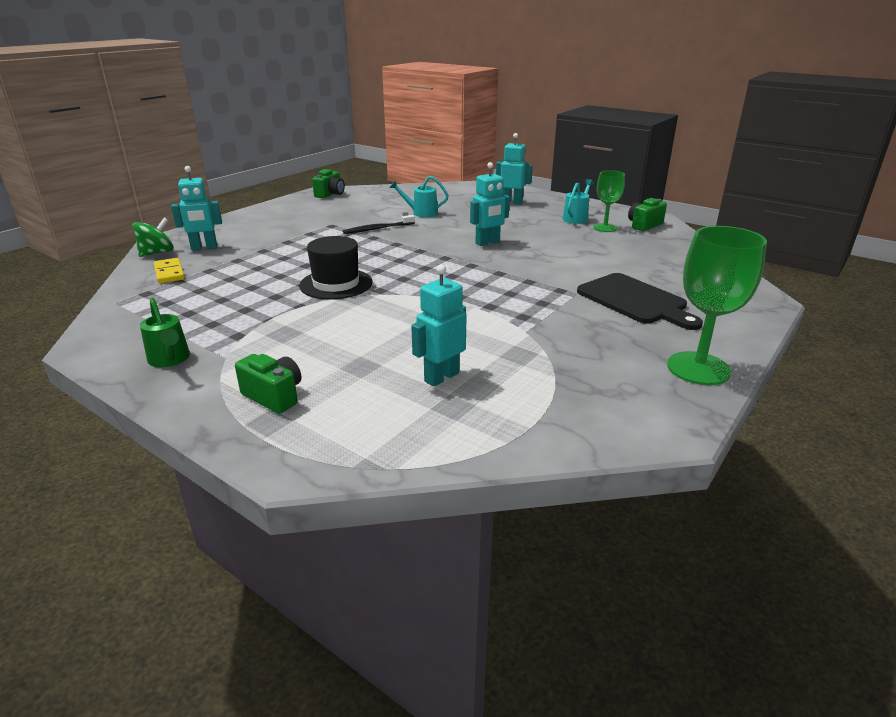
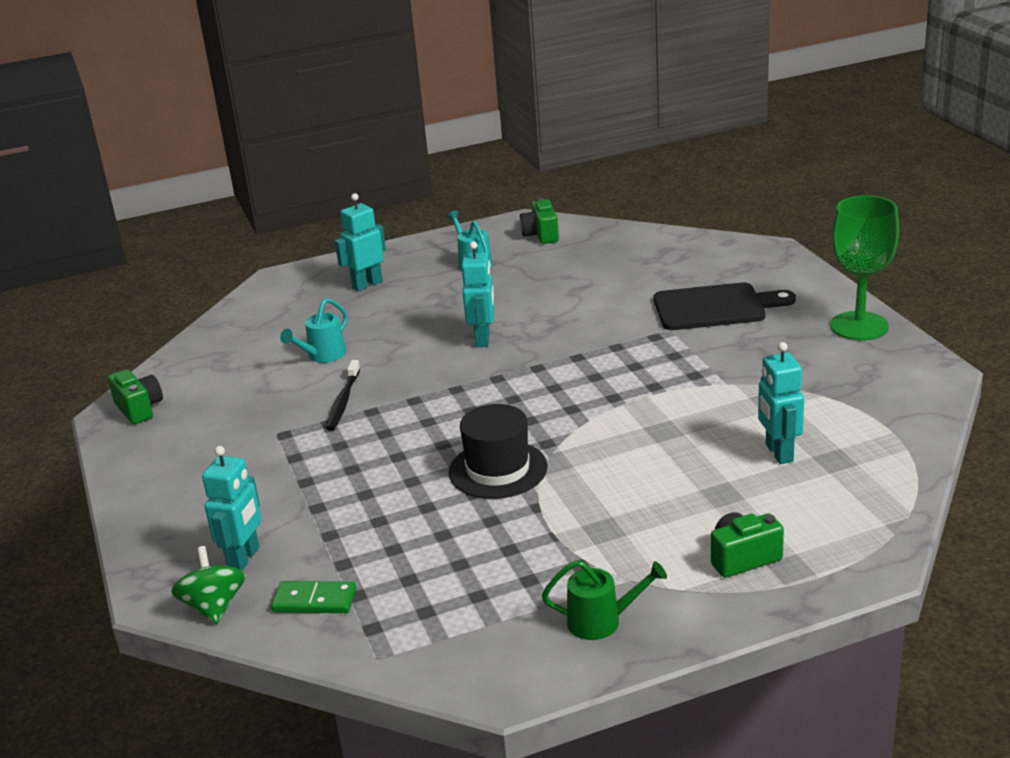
camera: 55 degrees left, 0 degrees up
yellow domino [154,258,185,284] -> green domino [271,581,356,613]
green goblet [593,170,625,232] -> none

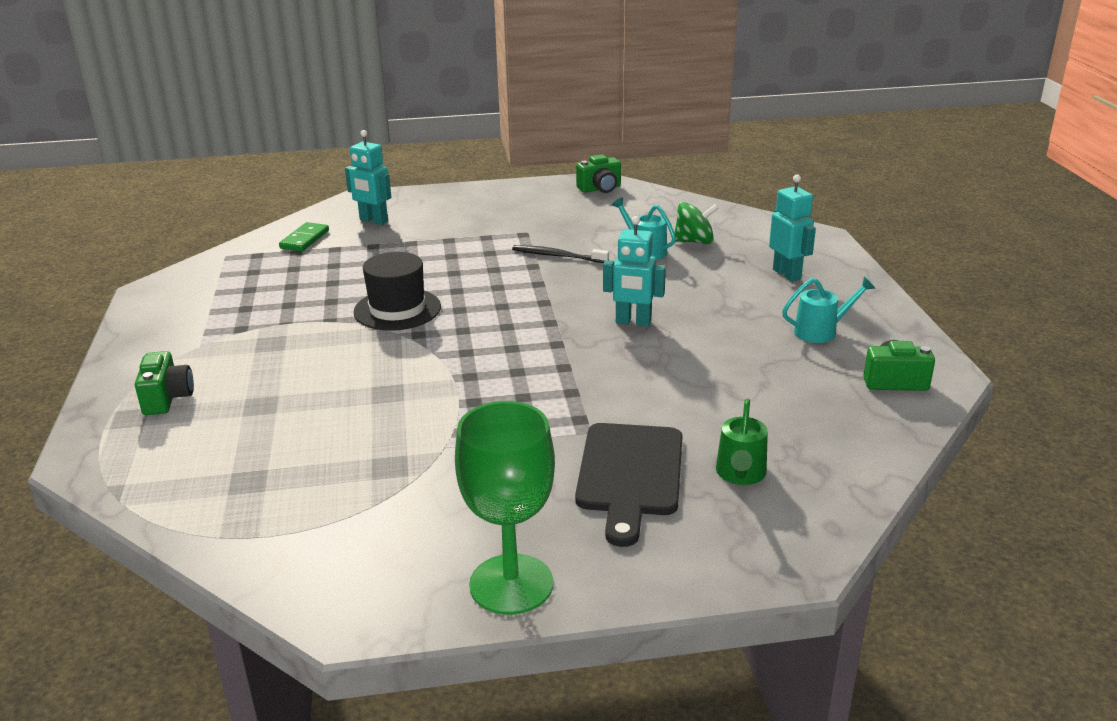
camera: 100 degrees right, 0 degrees up
green spinning top [171,546,246,624] -> green spinning top moved to [674,202,719,244]
green watering can [542,560,667,640] -> green watering can moved to [716,399,768,485]
turquoise robot [758,342,804,464] -> none

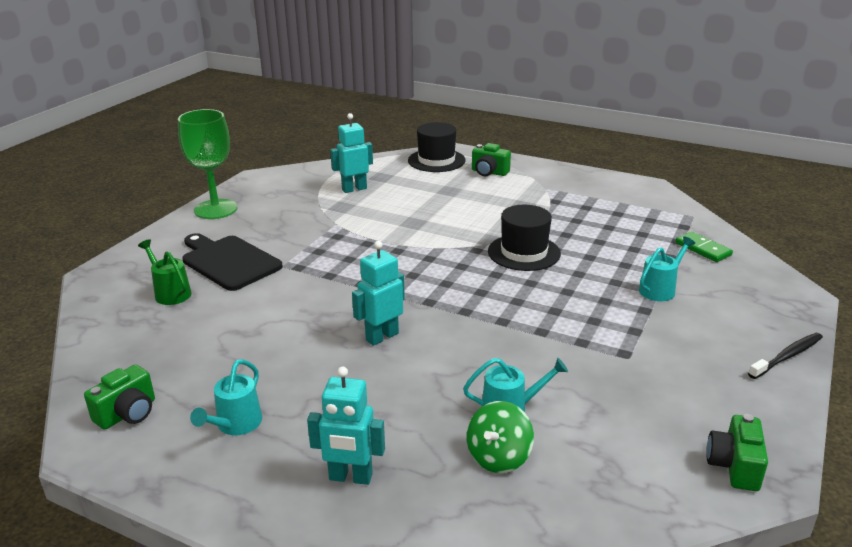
camera: 125 degrees right, 0 degrees up
turquoise robot [345,130,391,225] -> turquoise robot moved to [330,113,373,193]
black toothbrush [512,245,609,263] -> black toothbrush moved to [748,333,823,379]
none -> black hat [408,122,466,172]
none -> turquoise watering can [639,236,695,301]

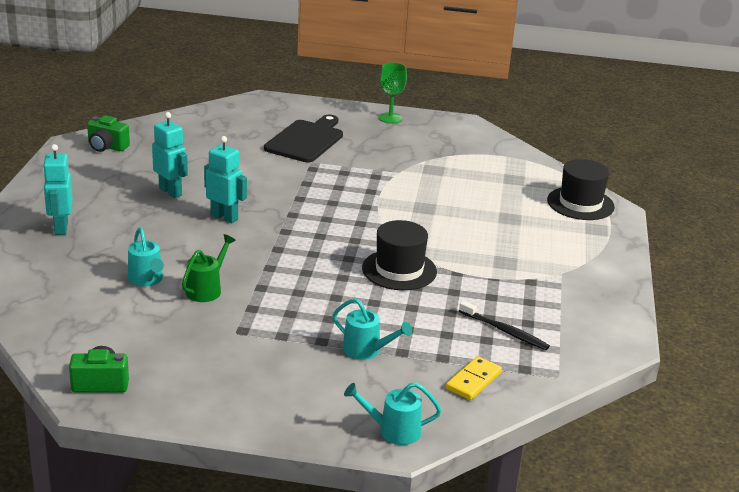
camera: 70 degrees right, 0 degrees up
green watering can [138,239,192,305] -> green watering can moved to [182,234,236,302]
green goblet [178,109,237,219] -> green goblet [379,63,407,123], size x0.62
turquoise watering can [190,359,262,435] -> turquoise watering can moved to [344,382,442,445]
turquoise robot [330,113,373,193] -> turquoise robot moved to [152,112,188,198]
green spinning top [467,401,534,473] -> none
green camera [472,143,511,176] -> none
green domino [675,231,733,262] -> yellow domino [446,356,502,400]
black toothbrush [748,333,823,379] -> black toothbrush moved to [459,301,550,350]

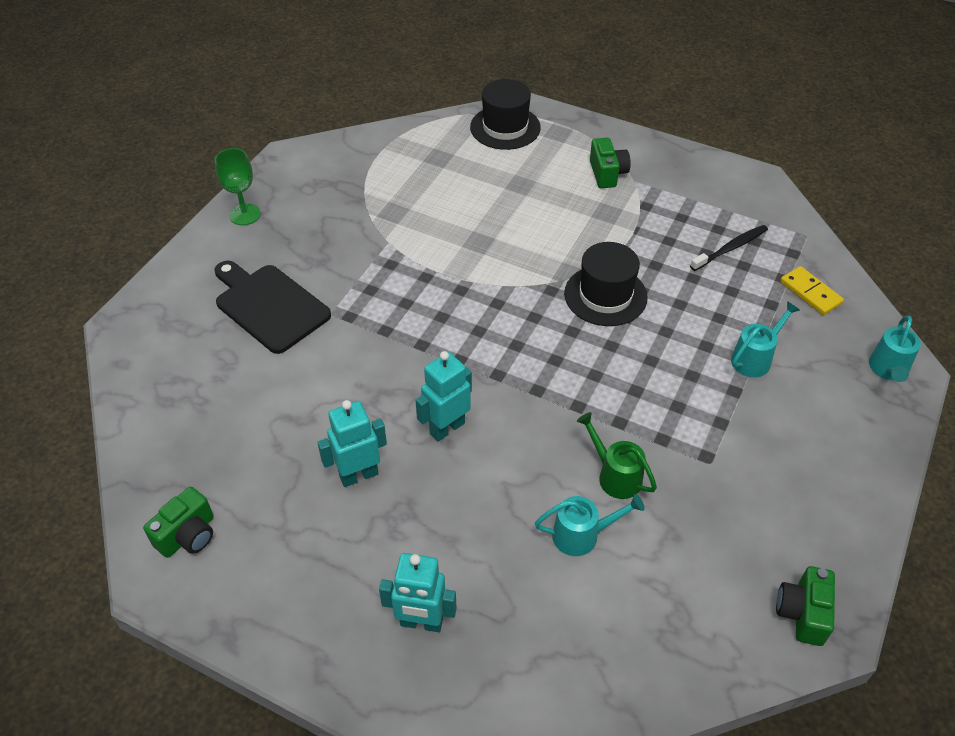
camera: 70 degrees left, 20 degrees up
none -> green camera [590,138,630,188]

